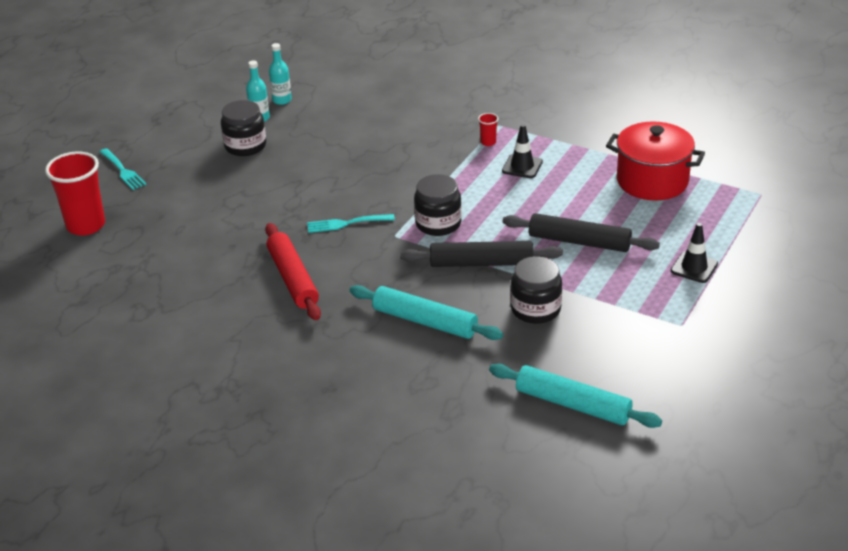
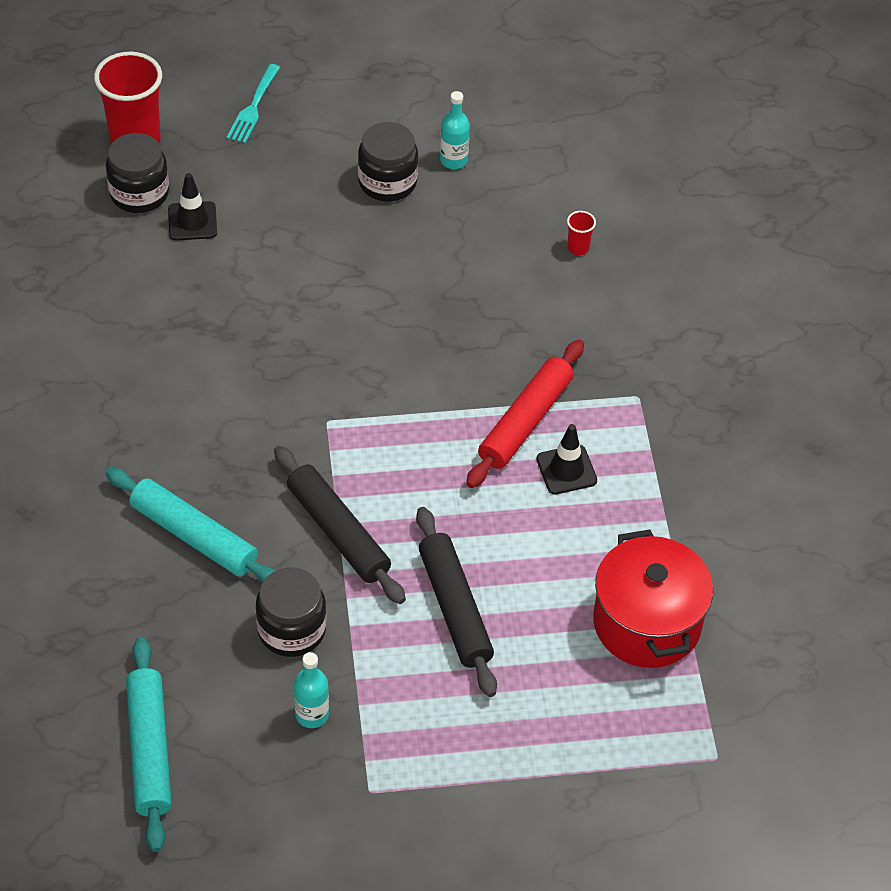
camera: 50 degrees right, 15 degrees up
red rolling pin [265,223,321,320] -> red rolling pin moved to [466,340,584,488]
turquoise bottle [269,43,292,105] -> turquoise bottle moved to [294,652,329,728]
turquoise fork [307,214,395,233] -> none
turquoise rolling pin [349,285,503,340] -> turquoise rolling pin turned 45 degrees counterclockwise [106,468,276,583]
black jar [414,174,462,236] -> black jar moved to [106,133,169,213]
red cup [478,113,499,146] -> red cup moved to [567,211,596,255]
black traffic cone [671,223,718,283] -> black traffic cone moved to [168,173,217,240]

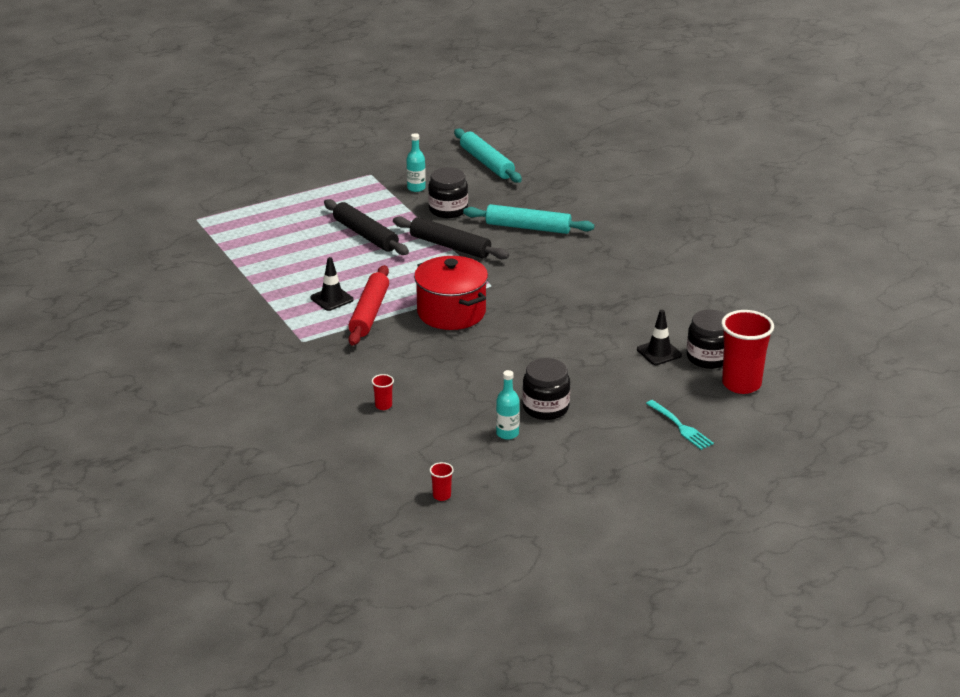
camera: 160 degrees right, 20 degrees down
turquoise fork [226,64,280,143] -> turquoise fork turned 150 degrees clockwise [646,400,714,450]
red pot [593,530,713,668] -> red pot moved to [414,256,488,330]
none -> red cup [430,462,454,501]

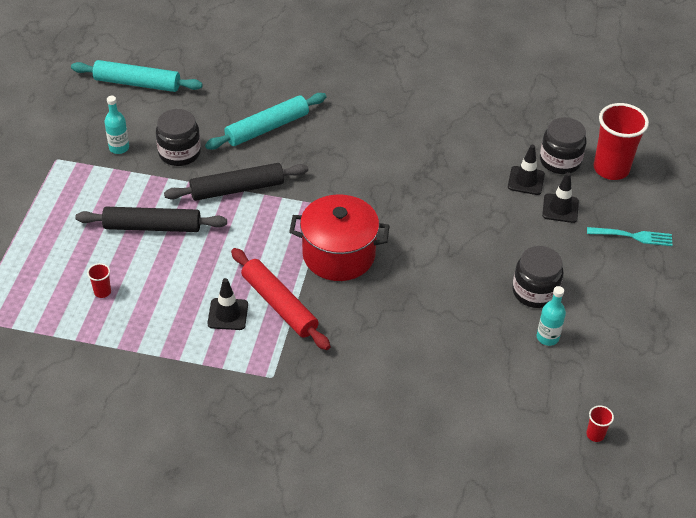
camera: 50 degrees left, 15 degrees up
red cup [372,374,394,410] -> red cup moved to [87,263,111,298]
none -> black traffic cone [542,172,579,223]

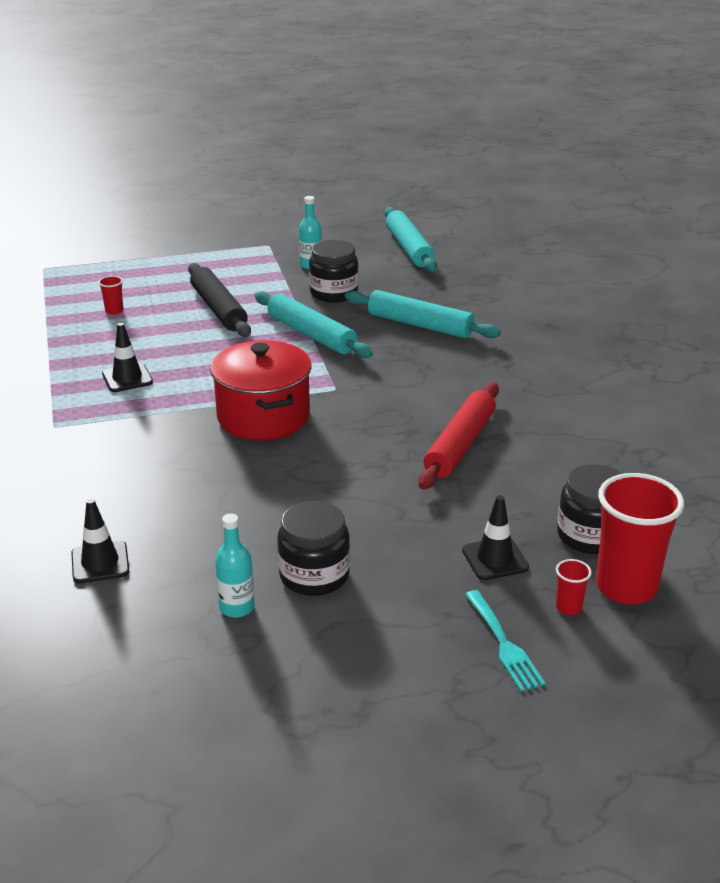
camera: 65 degrees right, 15 degrees down
black rolling pin [164,163,308,201] -> turquoise rolling pin [255,291,373,358]
red rolling pin [231,248,330,350] -> red rolling pin moved to [418,382,499,490]
black traffic cone [508,145,545,195] -> black traffic cone moved to [71,499,129,583]
red cup [586,405,614,442] -> red cup moved to [556,559,592,615]

